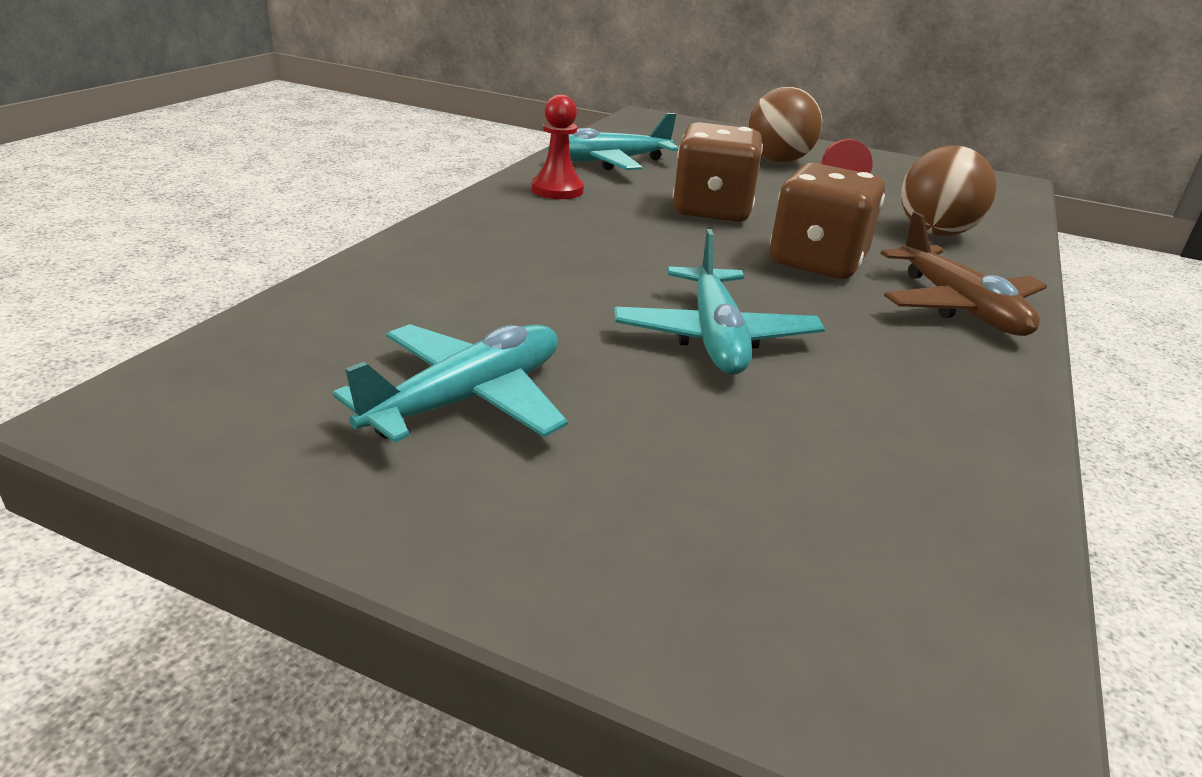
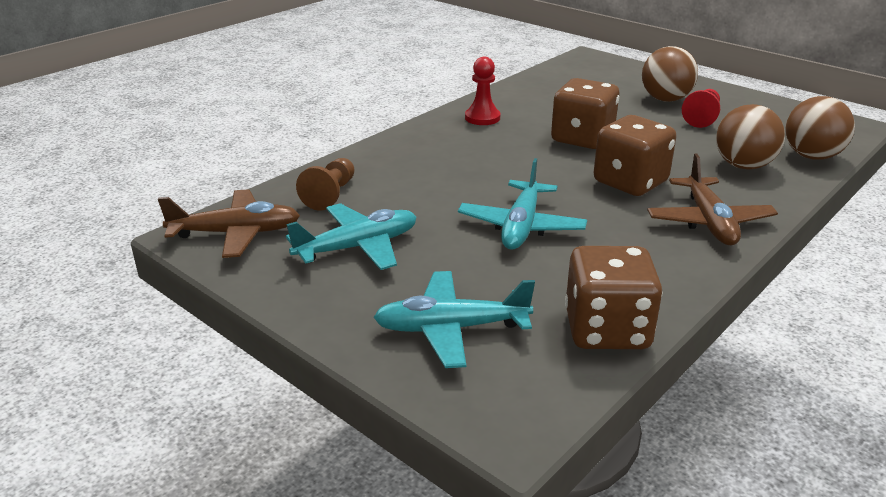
camera: 20 degrees right, 0 degrees up
turquoise plane [548,113,679,170] -> turquoise plane moved to [373,271,535,368]
none -> brown plane [158,189,300,258]
none -> brown pawn [296,158,354,211]
none -> brown dice [565,246,662,349]
none -> brown ball [785,96,855,160]

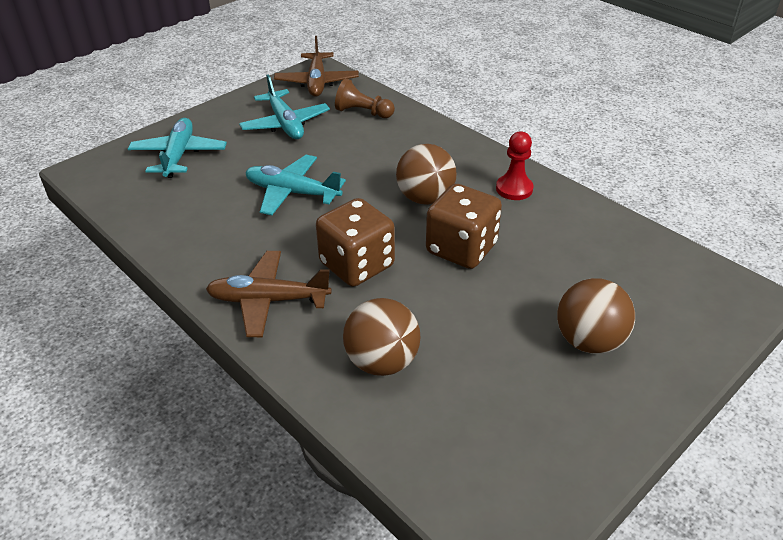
camera: 95 degrees right, 10 degrees up
brown dice [565,246,662,349] -> none
red pawn [682,89,720,128] -> none
brown ball [785,96,855,160] -> brown ball moved to [396,144,457,205]

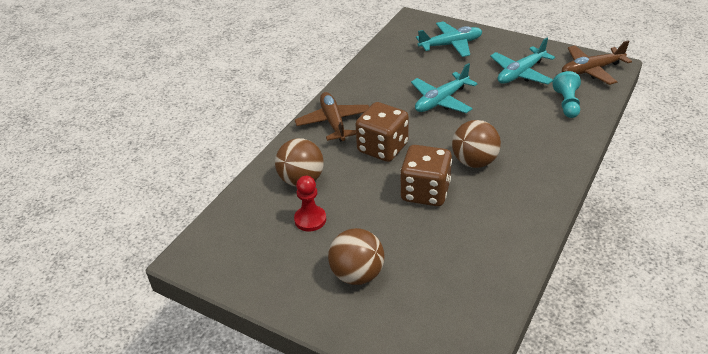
camera: 75 degrees right, 0 degrees up
turquoise plane [245,155,346,215] -> turquoise plane turned 135 degrees counterclockwise [411,63,478,113]
brown pawn [335,78,395,118] -> turquoise pawn [552,71,581,118]
red pawn [496,132,534,200] -> red pawn moved to [294,176,326,232]

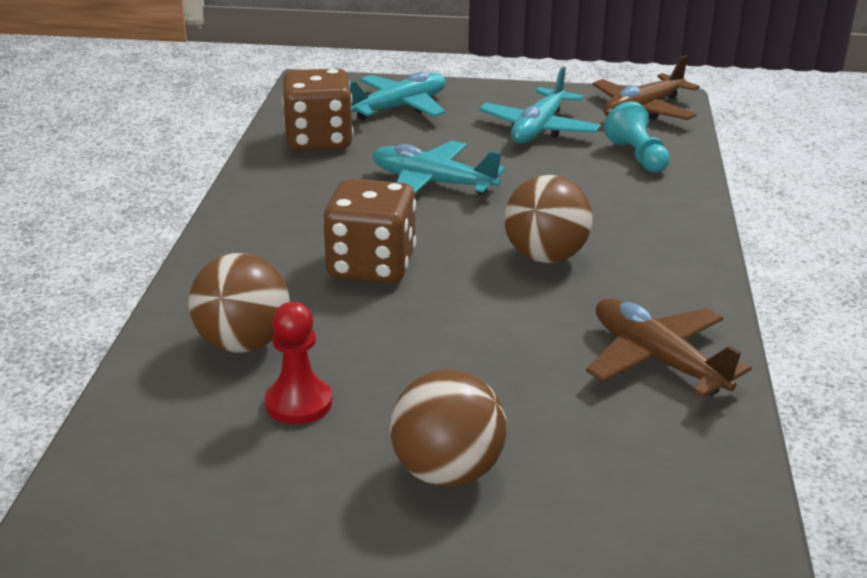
camera: 25 degrees left, 10 degrees down
brown plane [295,92,369,141] -> brown plane moved to [586,298,752,397]
brown dice [400,145,452,206] -> brown dice moved to [282,68,353,151]
turquoise plane [411,63,478,113] -> turquoise plane turned 90 degrees clockwise [373,141,505,195]

